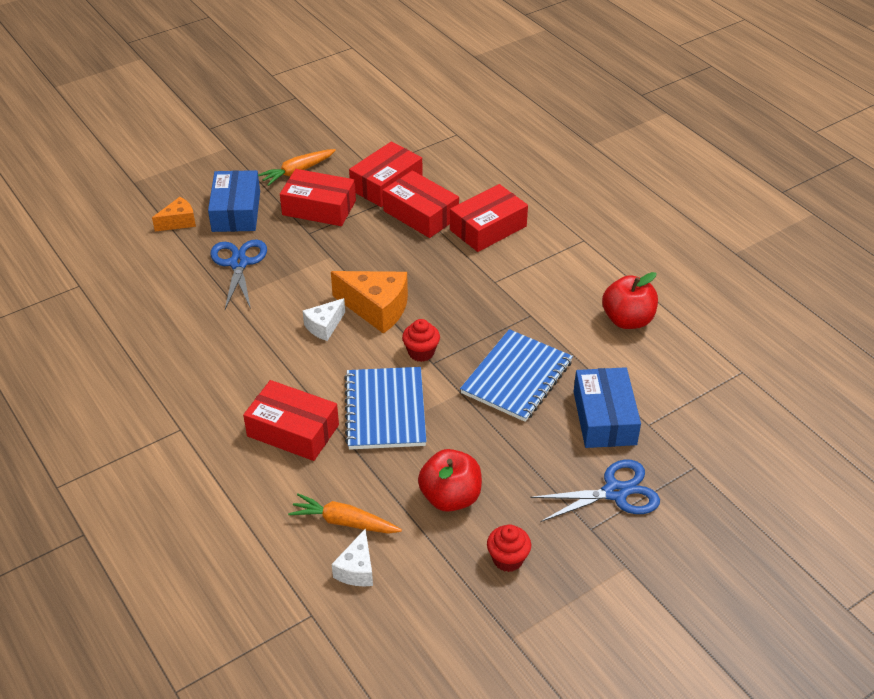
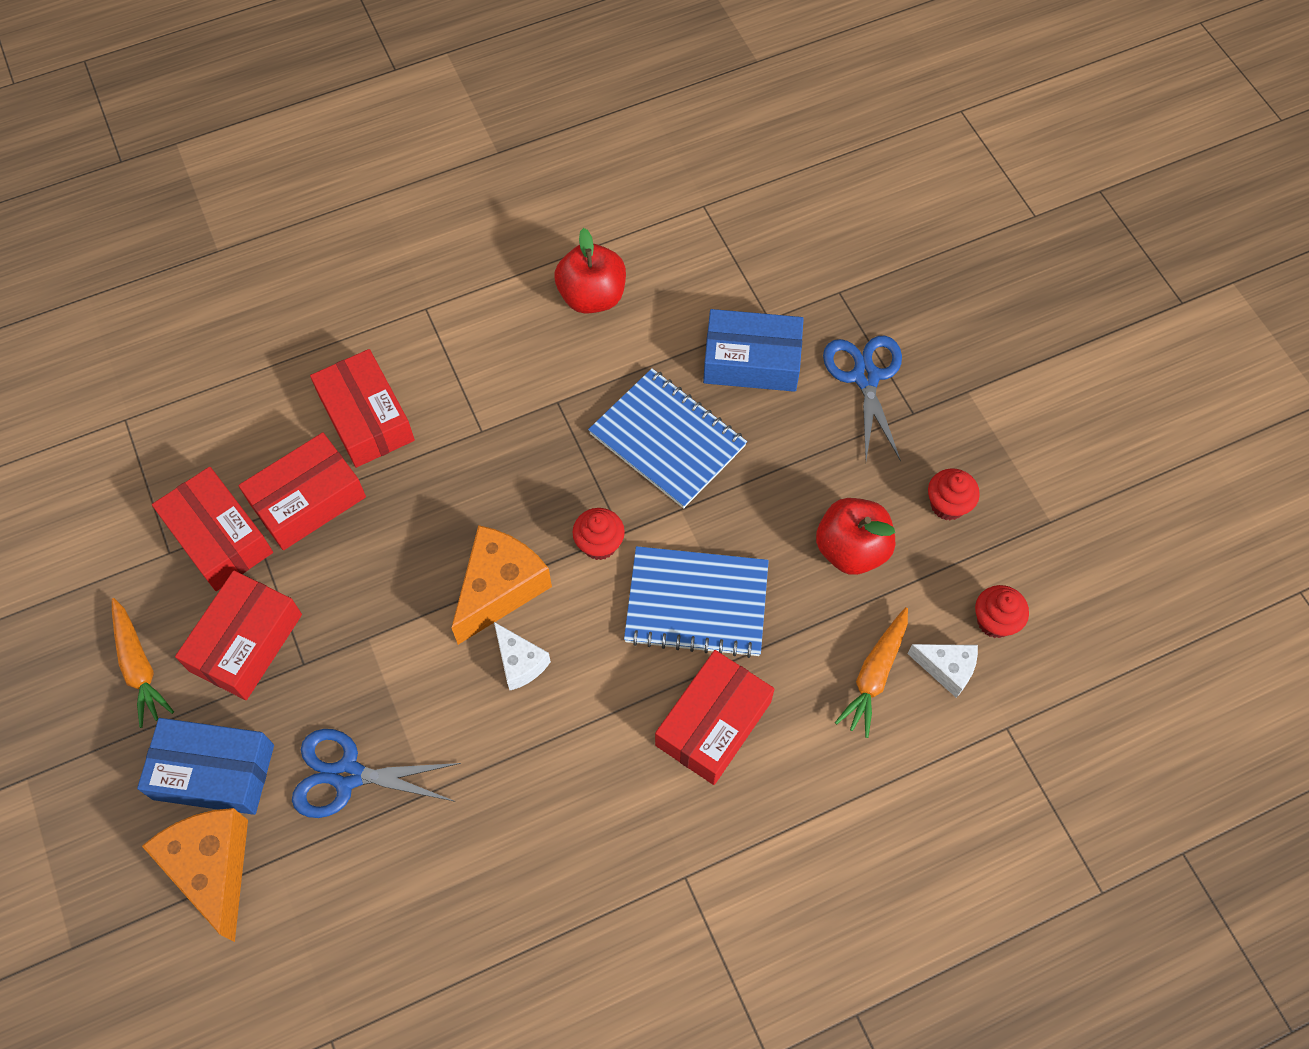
camera: 80 degrees left, 20 degrees up
orange cheese [152,197,196,232] -> orange cheese [142,808,248,942], size x1.74
none -> red cupcake [975,585,1029,638]

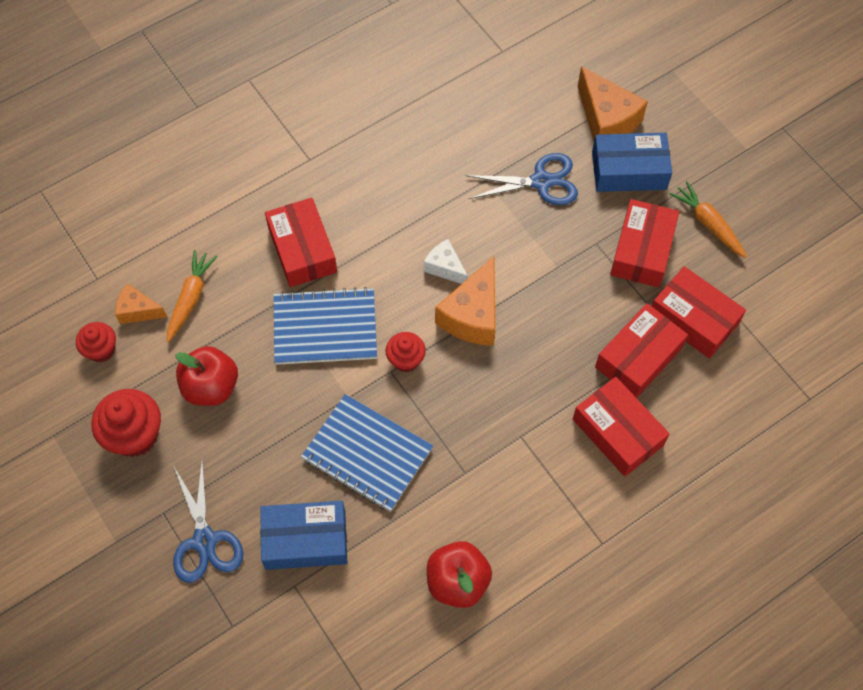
camera: 170 degrees right, 0 degrees up
red box [655,650,775,785] -> red box turned 45 degrees counterclockwise [265,198,337,287]
white cheese [907,644,978,698] -> orange cheese [115,283,167,324]
red cupcake [928,468,980,521] -> red cupcake [92,389,161,457], size x1.65

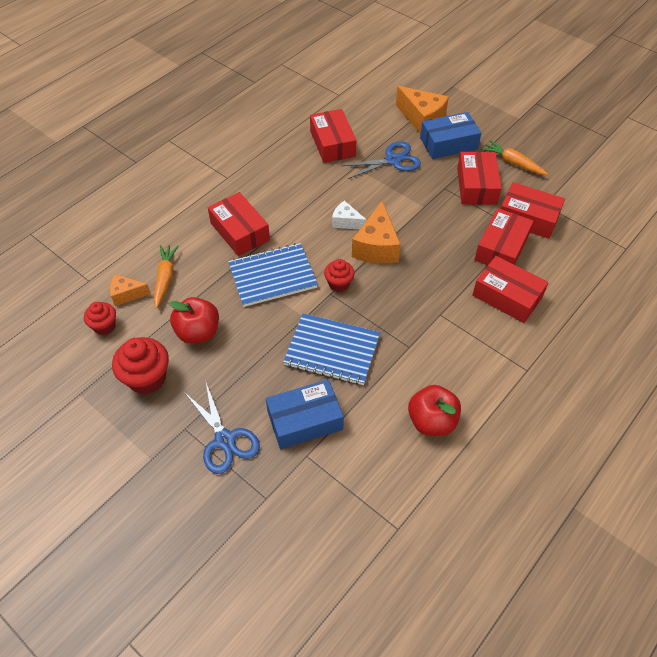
camera: 15 degrees left, 10 degrees down
none -> red box [310,109,357,163]

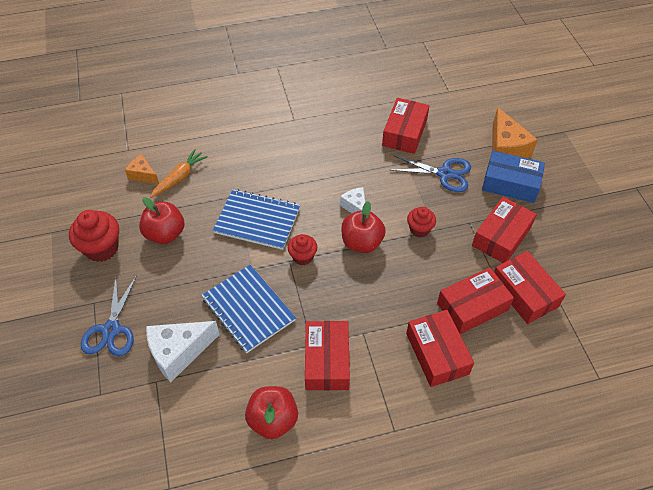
camera: 35 degrees right, 0 degrees up
red cupcake [84,302,116,335] -> red cupcake moved to [407,207,436,237]
red box [208,192,270,256] -> red box moved to [305,321,350,391]
blue box [266,379,344,449] -> white cheese [146,321,220,383]
orange cheese [352,201,401,264] -> red apple [341,201,386,253]
orange carrot [482,140,548,175] -> none

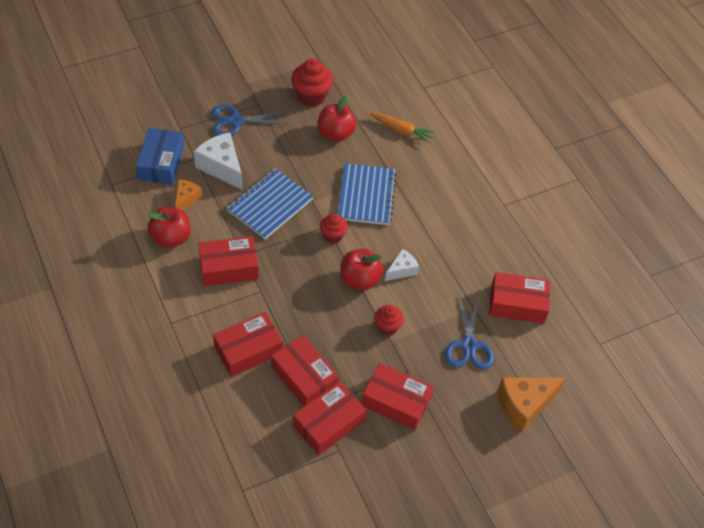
camera: 75 degrees right, 0 degrees up
orange cheese [125,155,159,184] -> orange cheese moved to [175,179,202,210]
blue box [482,151,545,203] -> blue box moved to [136,128,184,185]

